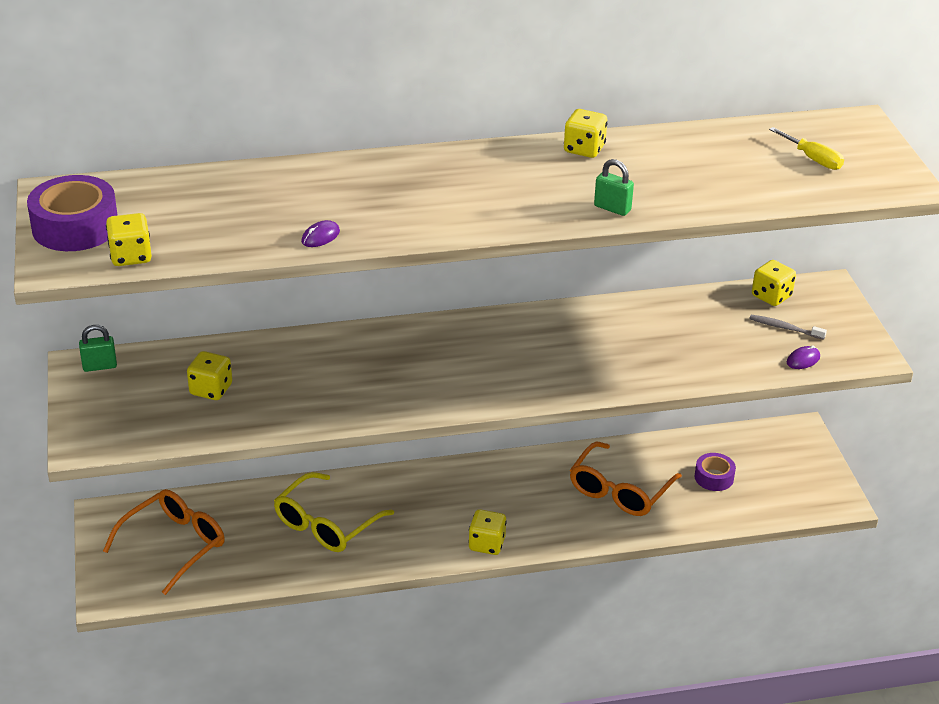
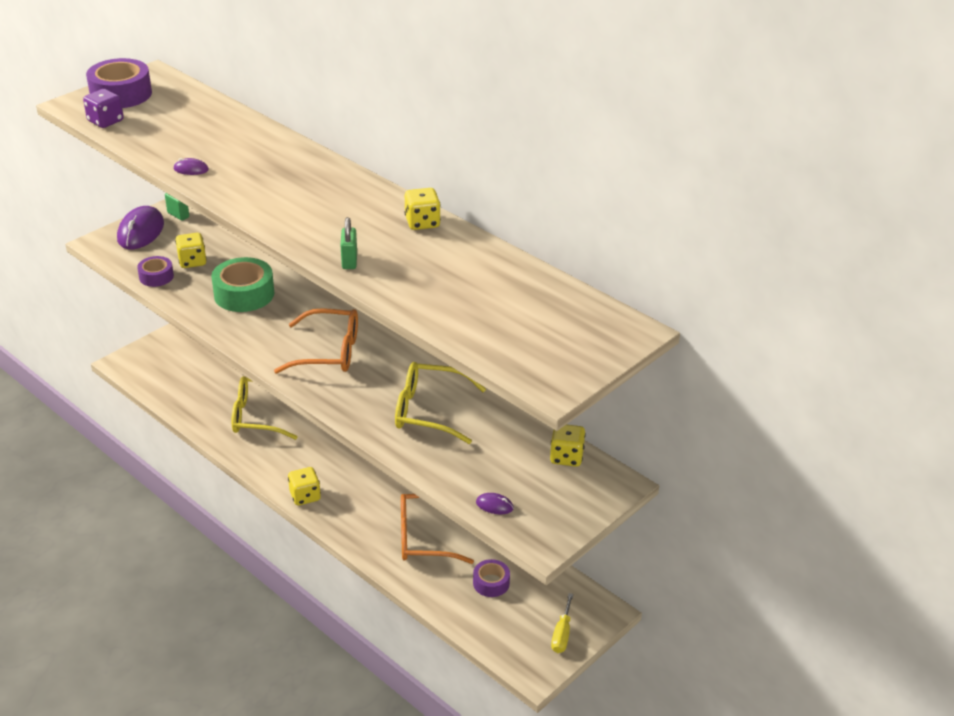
camera: 55 degrees right, 0 degrees up
orange glasses [103,489,225,595] -> orange glasses moved to [274,308,358,374]
yellow dice [106,213,152,266] -> purple dice [83,89,124,128]
grey toothbrush [749,315,827,340] -> none
yellow screwdriver [769,127,844,170] -> yellow screwdriver moved to [551,593,573,653]
none -> purple mouse [117,206,164,249]
none -> purple tape [137,256,174,287]
none -> green tape [211,257,274,312]
none -> yellow glasses [395,362,486,444]

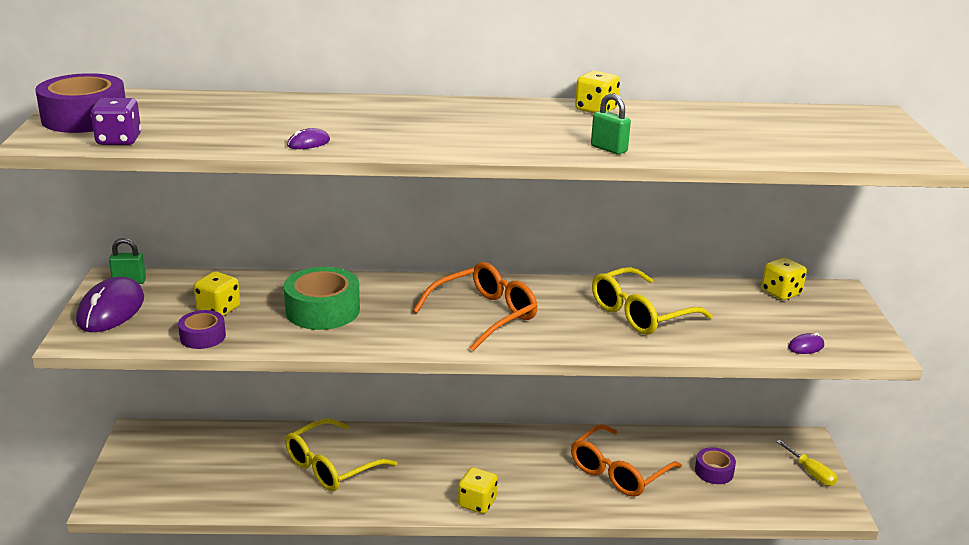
camera: 45 degrees left, 10 degrees down
purple mouse [117,206,164,249] -> purple mouse turned 45 degrees clockwise [76,277,144,332]

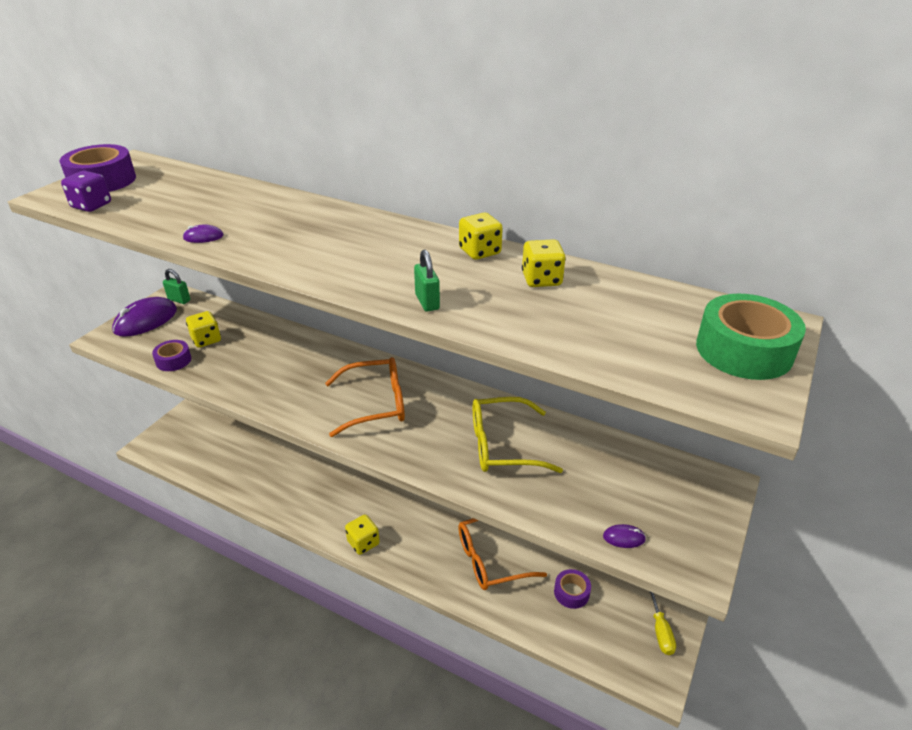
camera: 30 degrees right, 10 degrees up
green tape [284,267,360,330] -> green tape moved to [696,294,806,380]
yellow glasses [285,419,398,492] -> none
yellow dice [762,257,807,300] -> yellow dice moved to [522,239,566,287]

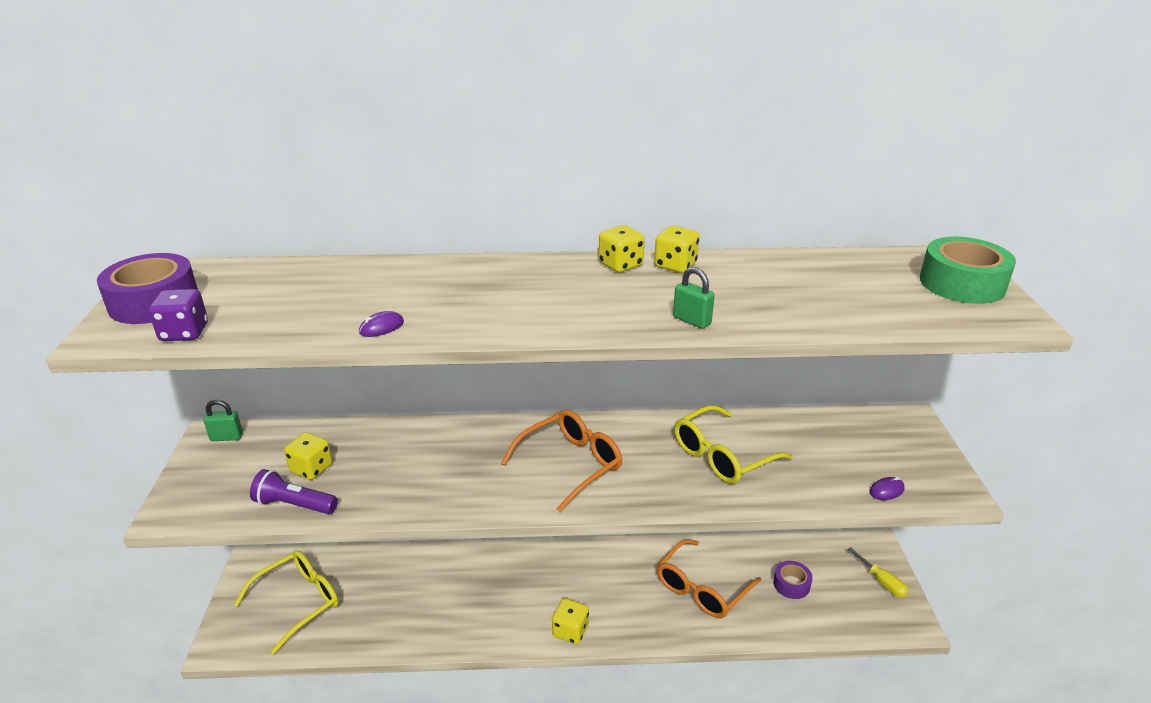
camera: 30 degrees left, 5 degrees down
purple mouse [112,297,177,337] -> none
purple tape [152,340,191,371] -> purple flashlight [250,469,338,514]
yellow dice [522,239,566,287] -> yellow dice moved to [599,225,645,273]
none -> yellow glasses [234,551,339,654]

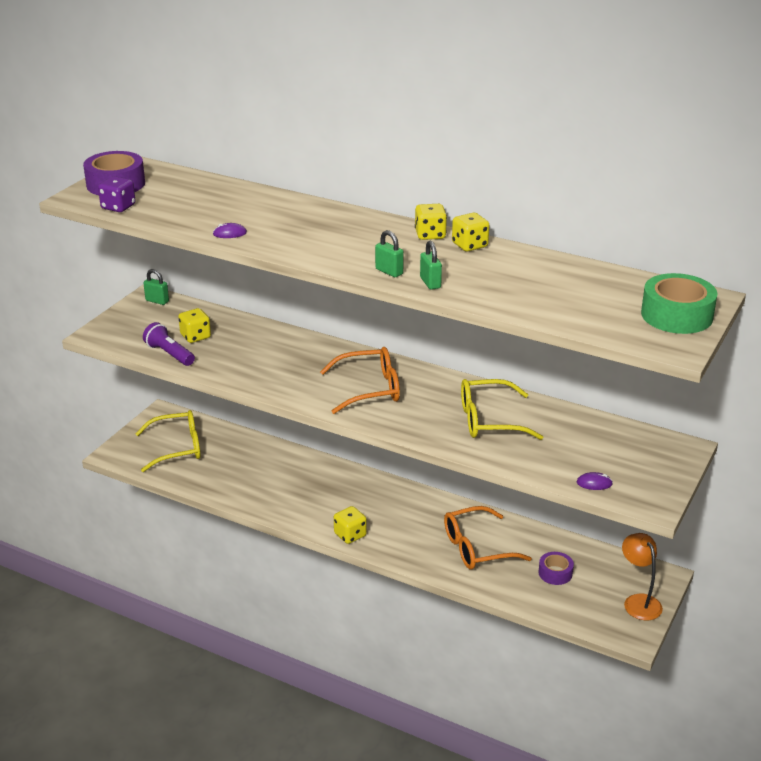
camera: 30 degrees right, 0 degrees up
yellow screwdriver [848,547,909,598] -> orange lamp [622,533,663,620]
none -> green padlock [375,230,404,277]

